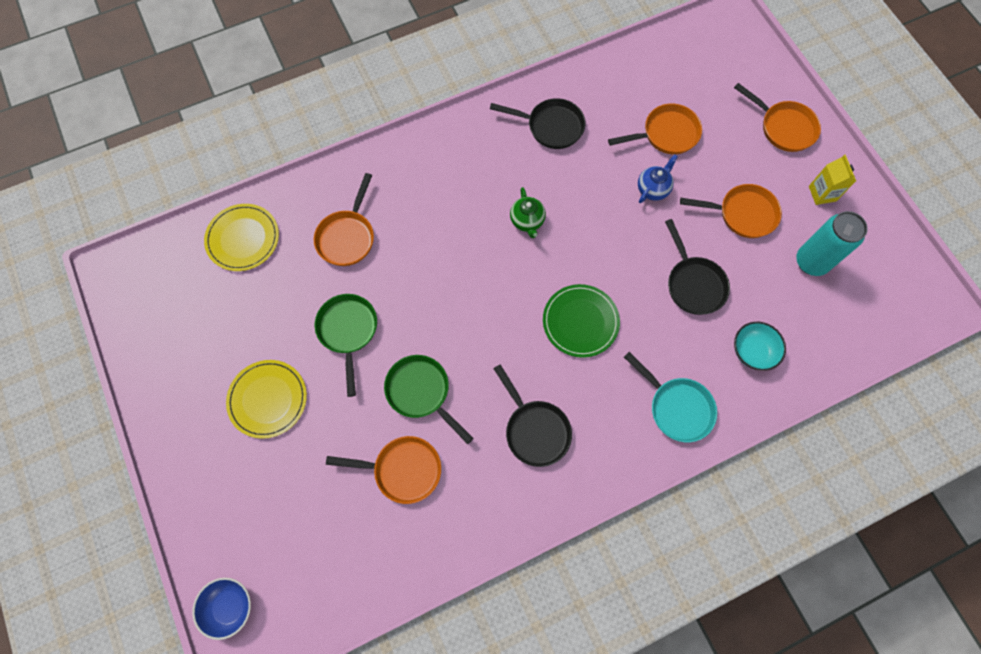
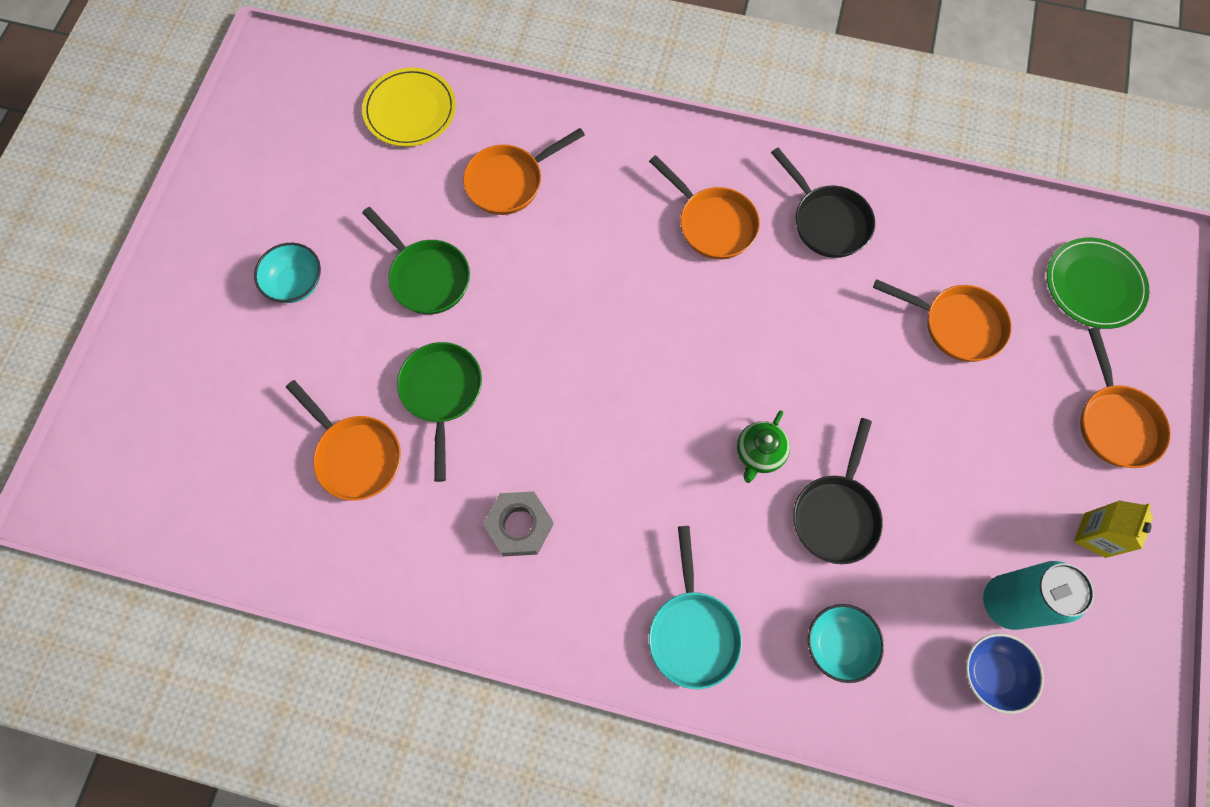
camera: 40 degrees right, 0 degrees up
blue bowl [192,578,251,640] -> blue bowl moved to [966,633,1044,714]
yellow plate [226,360,307,439] -> turquoise bowl [254,243,321,303]
green pan [315,294,377,397] -> green pan turned 105 degrees clockwise [362,207,470,314]
black pan [493,364,572,467] -> grey nut [483,491,554,556]
green teapot [510,187,546,238] -> green teapot moved to [737,410,790,483]
green plate [543,284,620,358] -> green plate moved to [1047,238,1149,329]
blue teapot [638,154,678,203] -> none
orange pan [680,184,782,238] -> orange pan moved to [649,155,760,259]

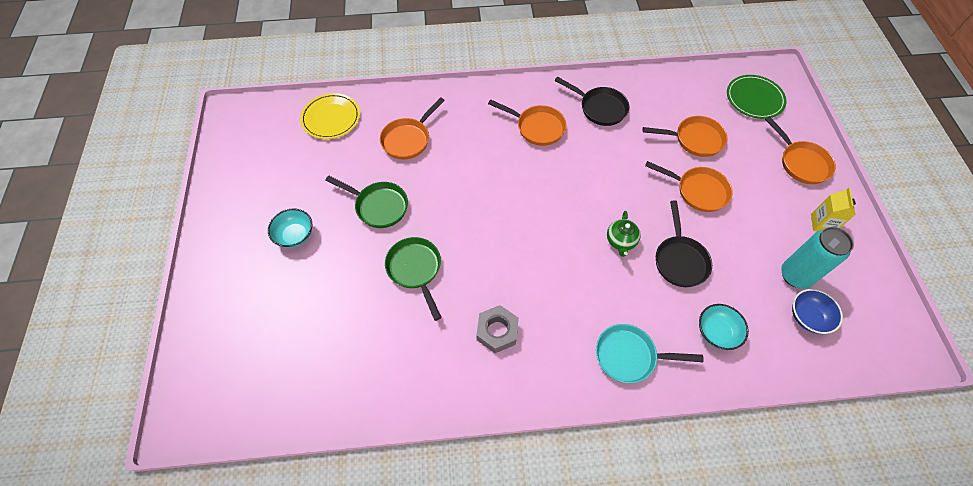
camera: 20 degrees left, 10 degrees down
orange pan [286,380,401,501] -> orange pan moved to [645,161,733,212]
turquoise pan [649,526,742,689] -> turquoise pan turned 120 degrees clockwise [596,324,704,383]

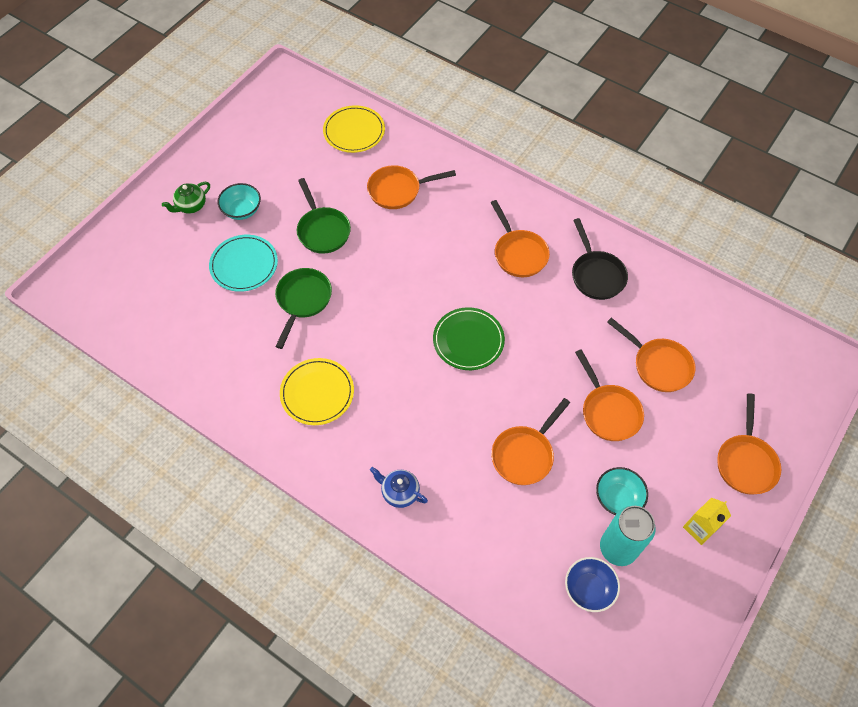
camera: 40 degrees right, 0 degrees up
grey nut [476,305,519,353] -> yellow plate [280,358,354,425]
turquoise pan [596,324,704,383] -> blue teapot [370,467,428,508]
green teapot [607,211,641,257] -> green teapot moved to [162,182,210,214]
black pan [656,201,712,287] -> orange pan [491,398,570,485]
turquoise bowl [699,304,749,350] -> turquoise bowl moved to [596,467,648,515]
green plate [727,75,786,119] -> green plate moved to [433,307,505,370]
none -> turquoise plate [209,235,278,292]

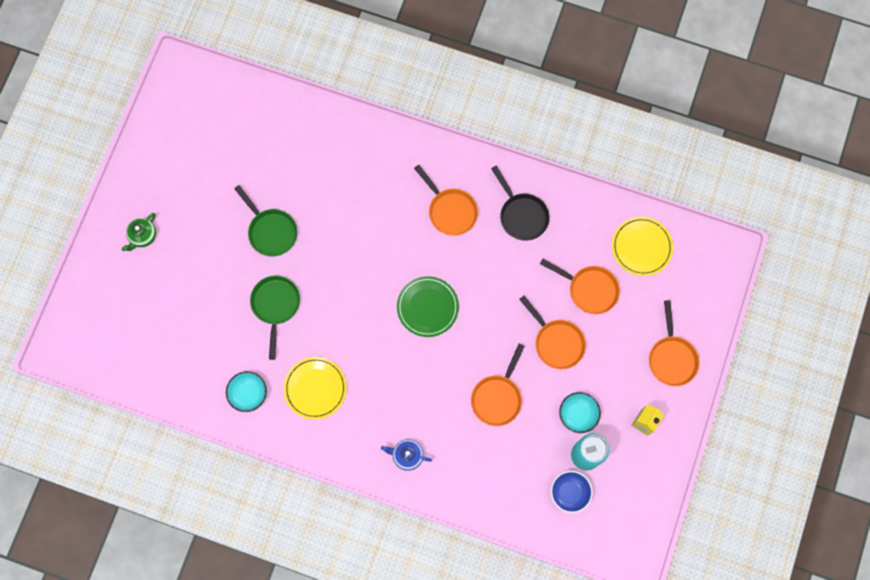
camera: 15 degrees left, 15 degrees up
turquoise plate [209,235,278,292] -> none
turquoise bowl [218,183,261,220] -> turquoise bowl moved to [226,371,267,412]
yellow plate [323,105,385,153] -> yellow plate moved to [612,217,673,276]
orange pan [367,165,456,209] -> none

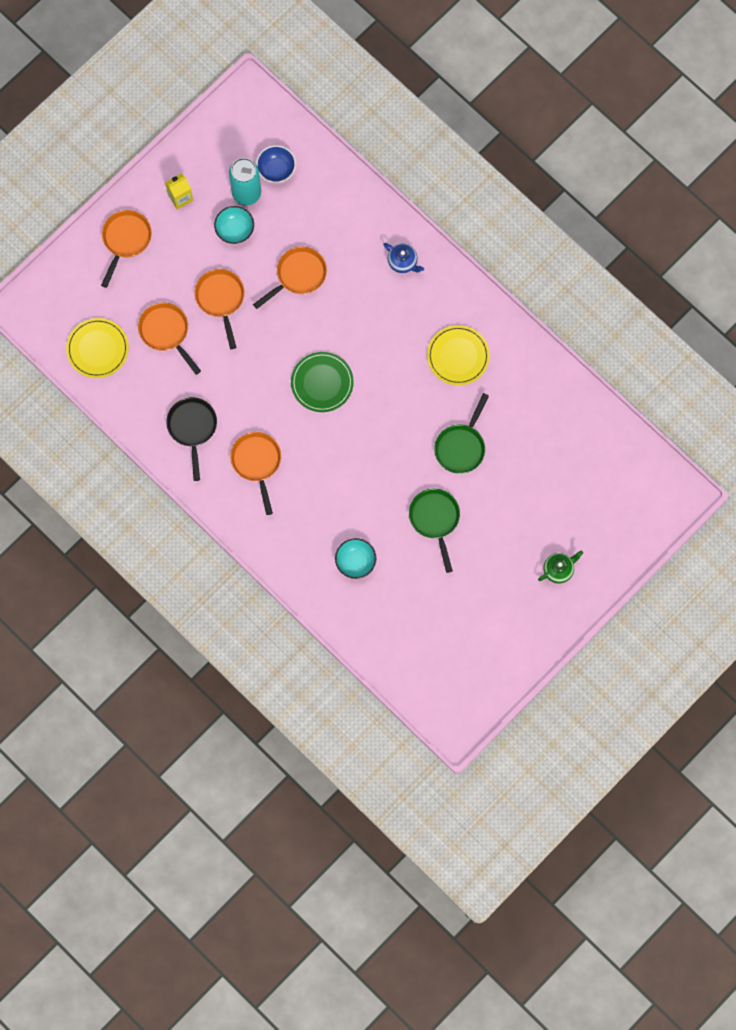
camera: 155 degrees left, 0 degrees up
turquoise bowl [226,371,267,412] -> turquoise bowl moved to [335,538,376,579]

